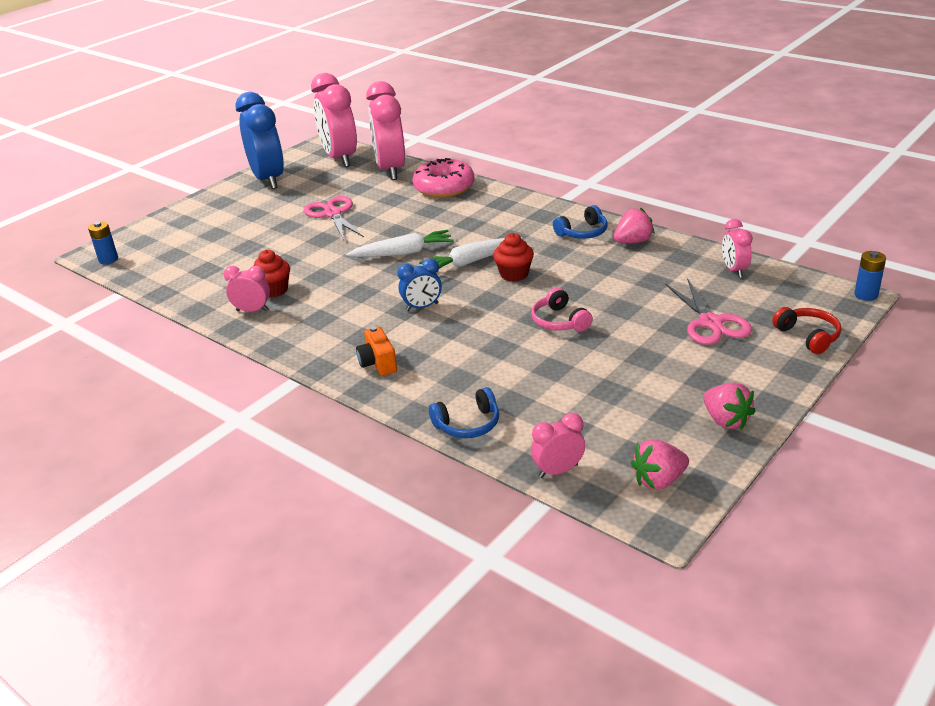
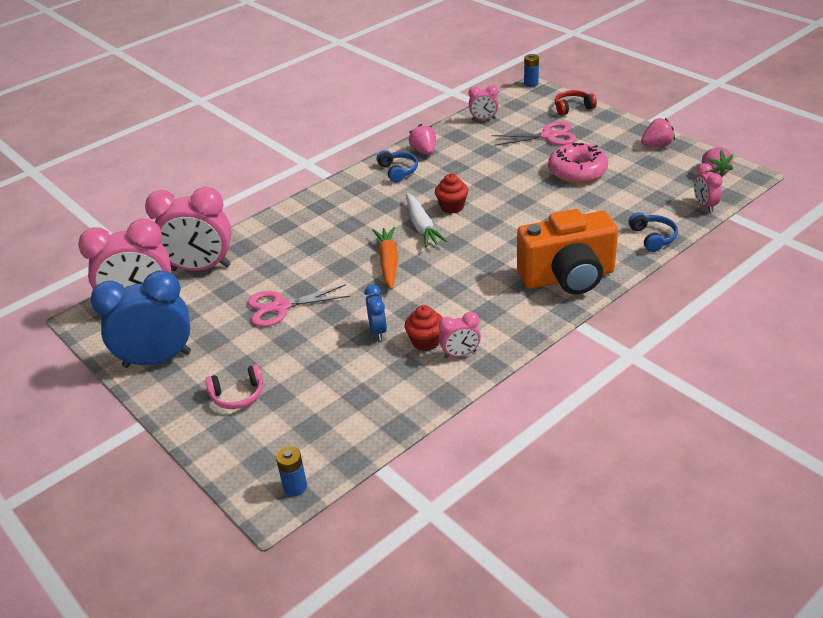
camera: 80 degrees left, 5 degrees up
pink clock [224,266,270,312] -> pink clock turned 120 degrees counterclockwise [439,312,481,358]
white carrot [346,230,454,257] -> orange carrot [373,227,398,290]
orange camera [356,326,397,376] -> orange camera [517,209,618,294], size x2.40
blue clock [398,259,442,311] -> blue clock moved to [364,285,387,340]
pink donut [412,158,475,198] -> pink donut moved to [548,143,608,183]
pink headphones [531,288,593,332] -> pink headphones moved to [205,364,263,409]

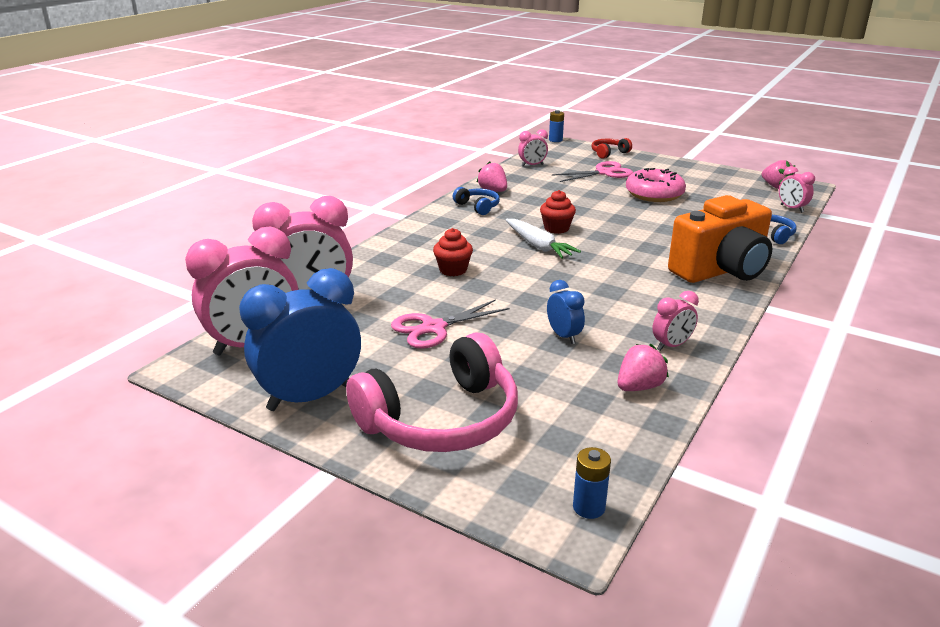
camera: 20 degrees left, 10 degrees down
pink headphones [205,364,263,409] -> pink headphones [346,332,518,452], size x2.18
orange carrot [373,227,398,290] -> none
red cupcake [405,305,443,351] -> red cupcake moved to [433,228,473,276]
pink strawberry [641,118,675,147] -> pink strawberry moved to [617,344,669,391]

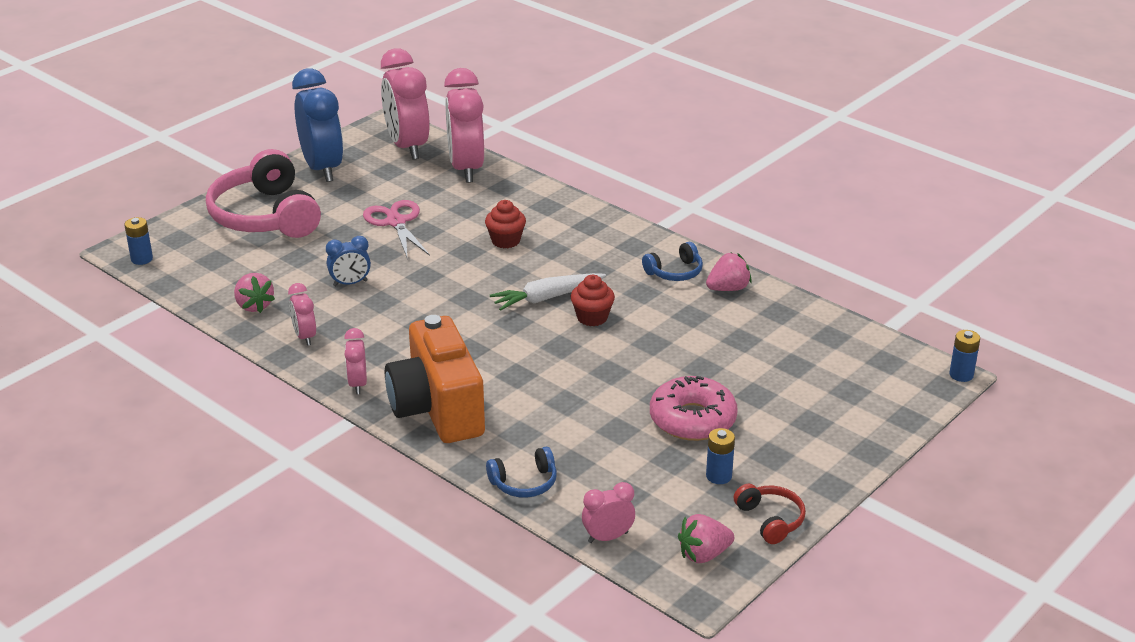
camera: 100 degrees right, 5 degrees up
pink clock [518,129,548,166] -> pink clock moved to [344,328,367,394]
pink scissors [552,161,633,182] -> none
red headphones [592,138,632,159] -> red headphones moved to [734,484,806,544]
none -> blue battery [706,428,735,484]

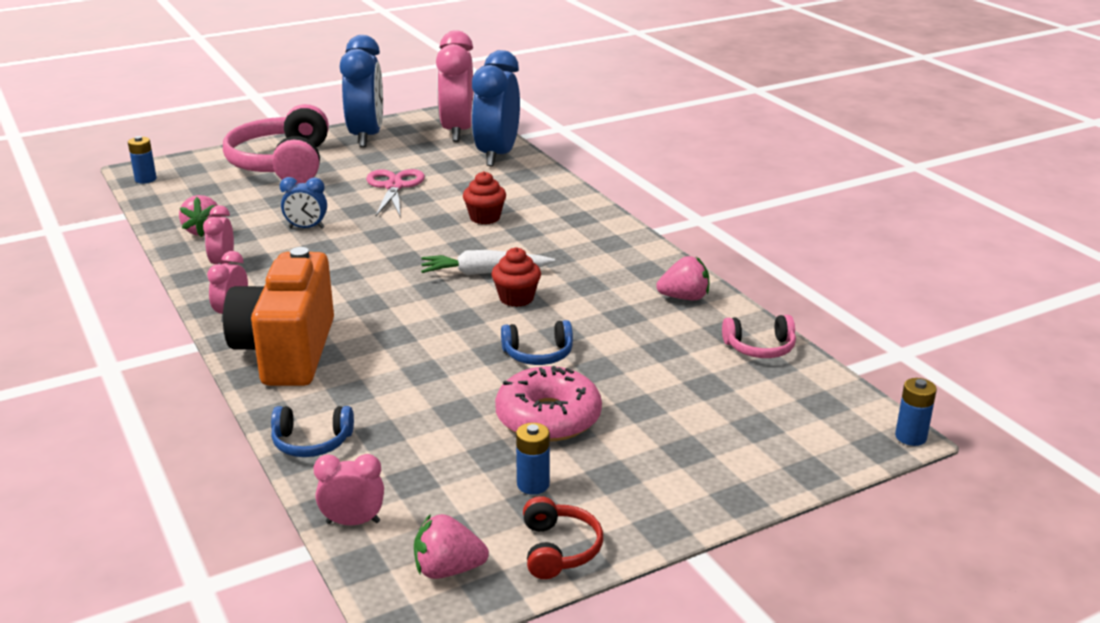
camera: 20 degrees right, 5 degrees down
pink clock [444,68,484,183] -> blue clock [472,50,520,166]
blue headphones [642,242,703,281] -> blue headphones moved to [501,320,573,365]
none -> pink headphones [722,315,796,358]

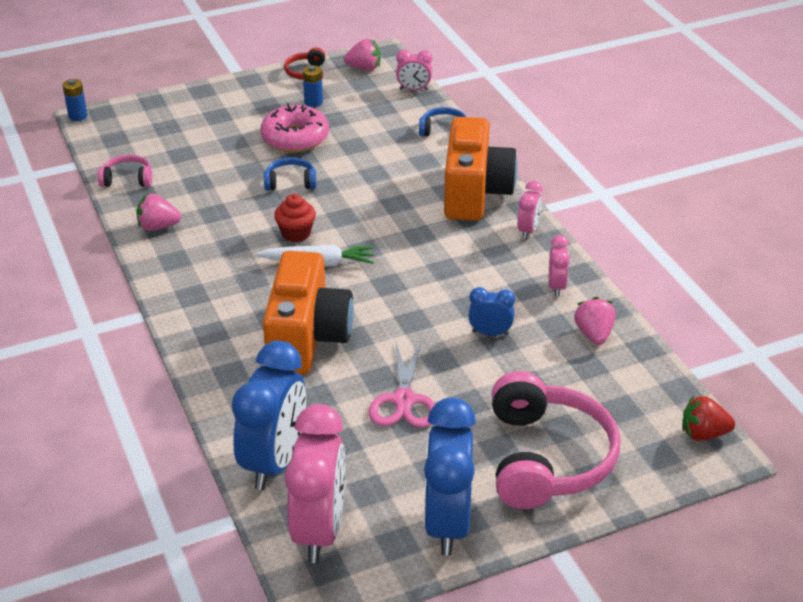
camera: 175 degrees left, 10 degrees up
blue battery [128,136,157,183] -> red strawberry [682,395,735,441]
red cupcake [463,171,506,224] -> orange camera [263,251,354,375]

